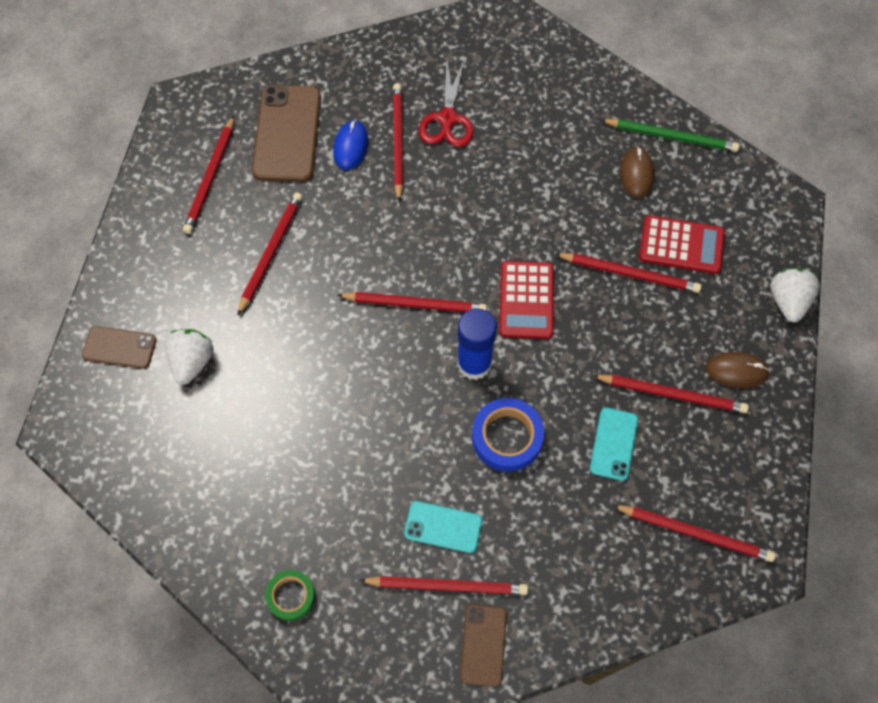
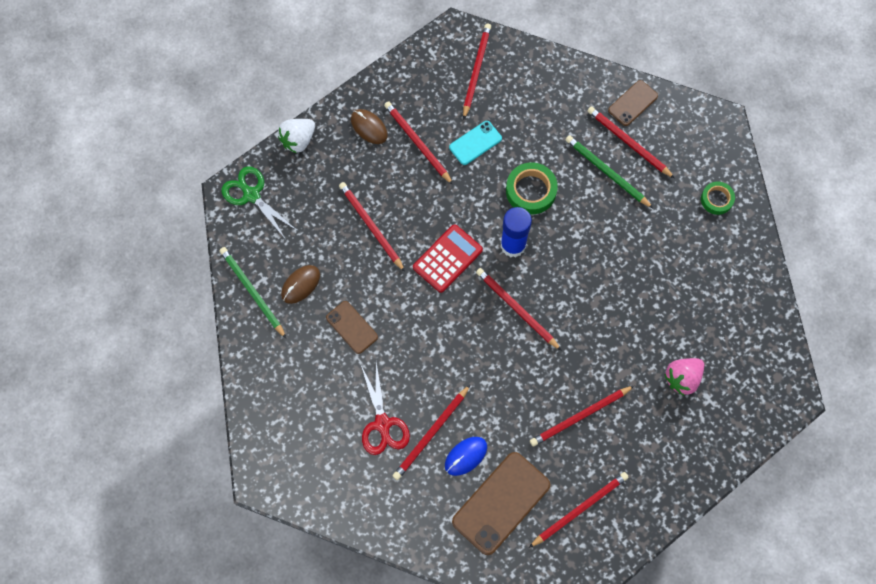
camera: 140 degrees left, 5 degrees up
brown phone [82,326,157,369] -> brown phone moved to [326,301,378,354]
white strawberry [165,329,214,385] -> pink strawberry [664,358,704,396]
turquoise phone [404,501,482,553] -> green pencil [566,135,653,208]
red scissors [419,58,474,147] -> red scissors turned 120 degrees clockwise [361,362,410,455]
blue tape [472,398,544,472] -> green tape [506,162,558,214]
red pencil [612,505,776,562] -> red pencil turned 45 degrees clockwise [463,24,491,120]
red calculator [639,215,725,274] -> none
none -> green scissors [222,166,298,240]

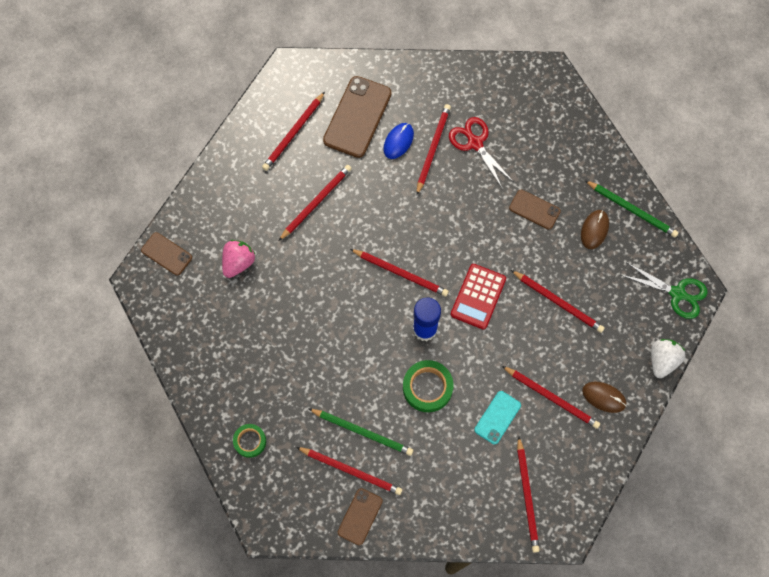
camera: 160 degrees right, 0 degrees up
none -> brown phone [141,232,192,276]

